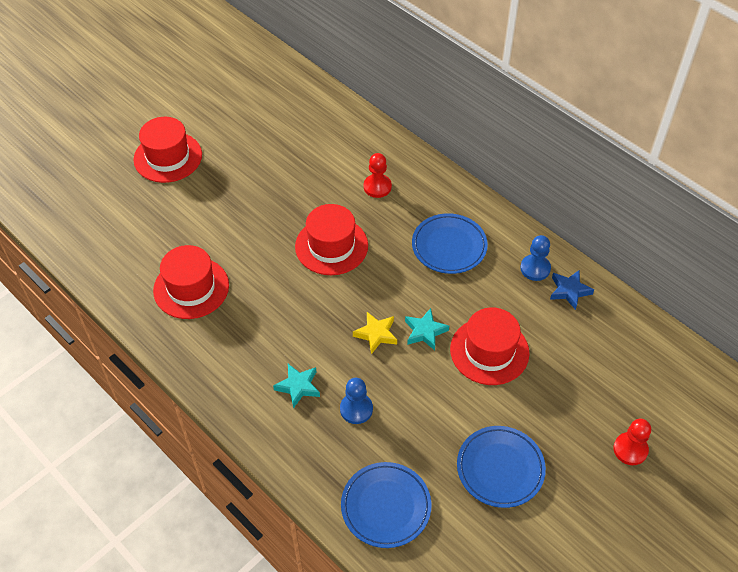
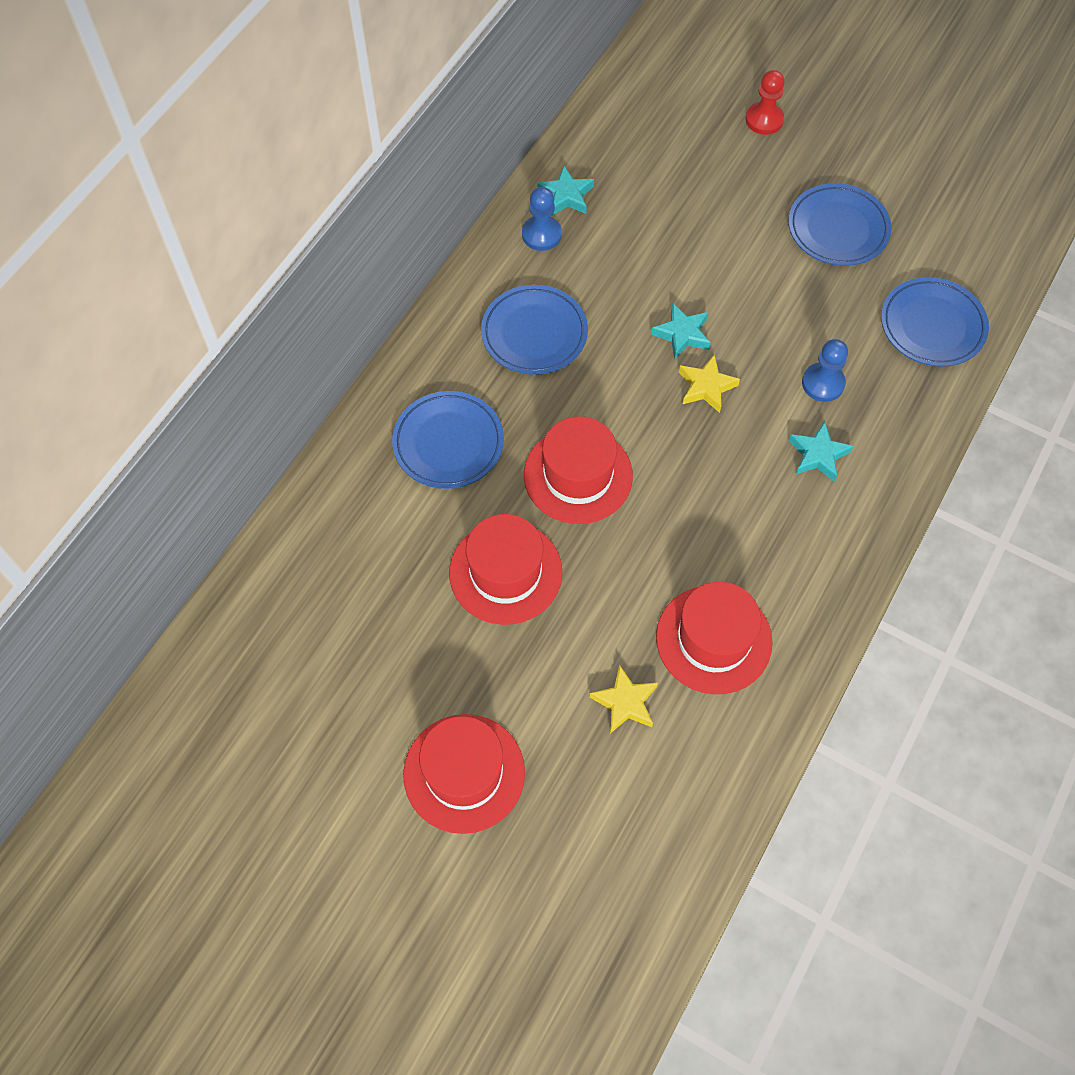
camera: 105 degrees left, 10 degrees up
red pawn [364,153,392,198] -> blue plate [392,391,504,489]
red hat [450,307,530,385] -> red hat moved to [449,514,562,625]
blue star [550,270,594,310] -> turquoise star [538,166,594,216]
none -> yellow star [590,664,658,734]

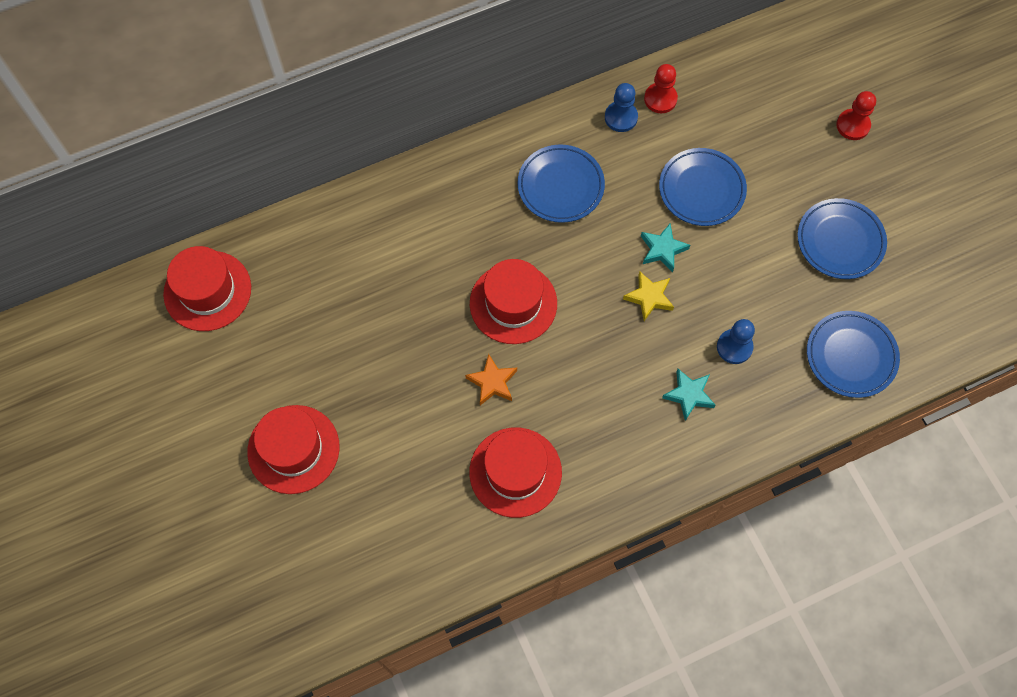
camera: 35 degrees right, 5 degrees up
blue plate [392,391,504,489] -> blue plate moved to [659,148,747,226]
red hat [449,514,562,625] -> red hat moved to [163,246,251,331]
turquoise star [538,166,594,216] -> red pawn [644,64,678,113]
yellow star [590,664,658,734] -> none
none -> orange star [465,354,517,405]

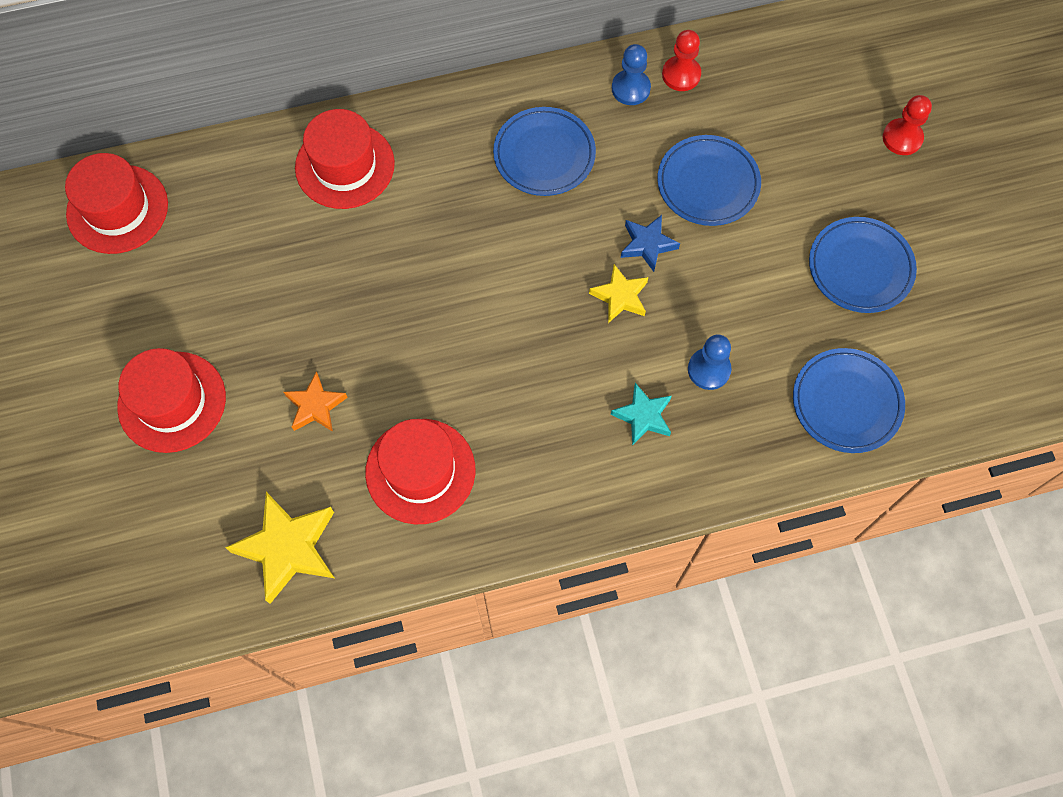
camera: 10 degrees right, 0 degrees up
orange star [465,354,517,405] -> orange star moved to [284,371,348,432]
red hat [470,259,557,344] -> red hat moved to [295,109,395,209]
turquoise star [641,223,690,272] -> blue star [621,215,680,272]
none -> yellow star [225,492,334,604]

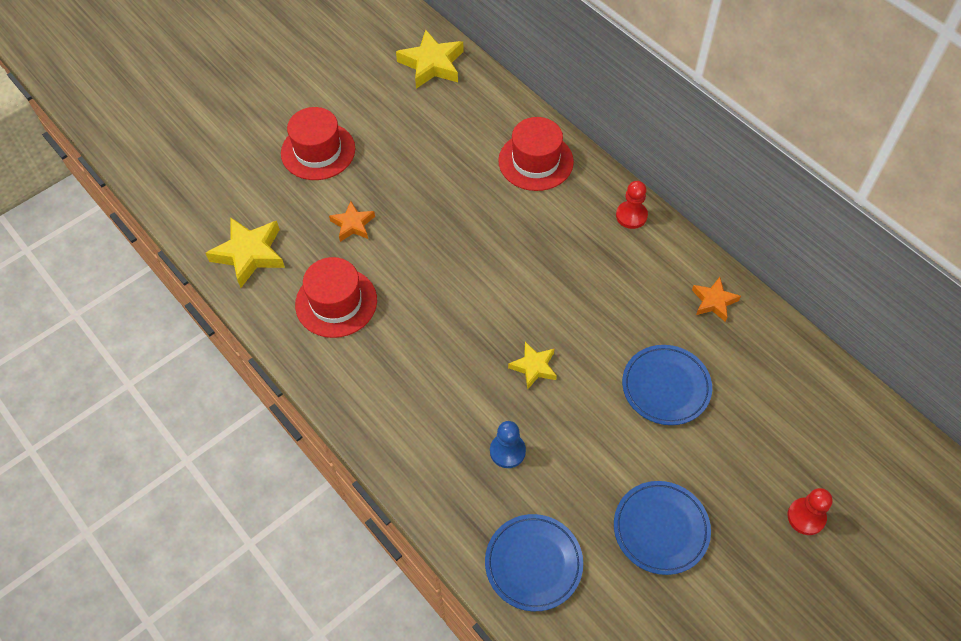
camera: 65 degrees right, 10 degrees down
red hat [65,153,168,254] -> yellow star [396,30,464,89]
blue plate [493,107,596,196] -> none
turquoise star [611,383,672,446] -> none
blue pawn [612,44,651,105] -> orange star [692,277,741,322]
blue star [621,215,680,272] -> none
red pawn [662,30,701,91] -> red pawn moved to [616,181,648,229]

